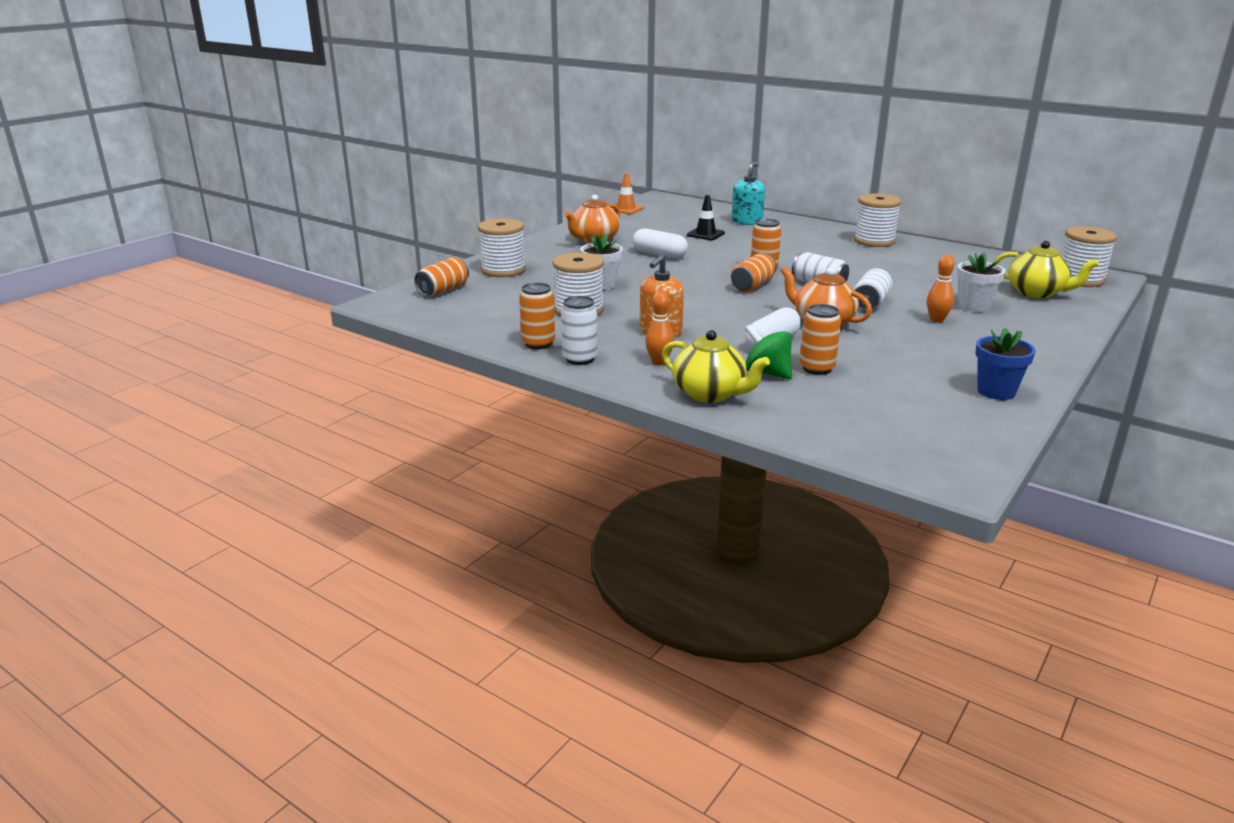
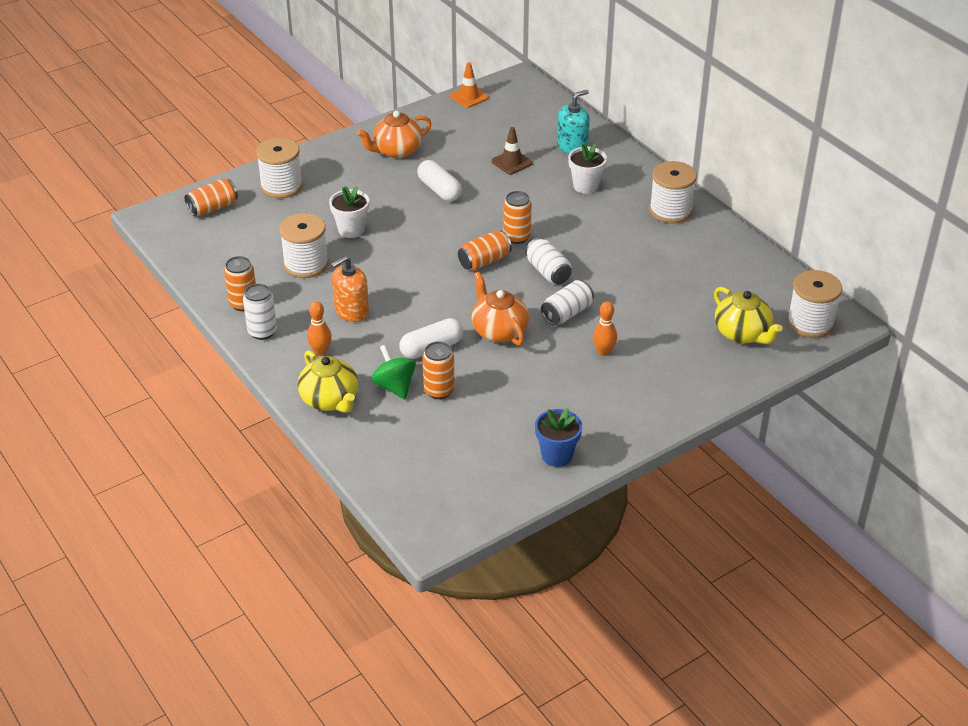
camera: 20 degrees right, 15 degrees up
black traffic cone [687,195,725,240] -> brown traffic cone [491,127,533,175]
white flower pot [957,252,1005,312] -> white flower pot moved to [568,143,607,194]

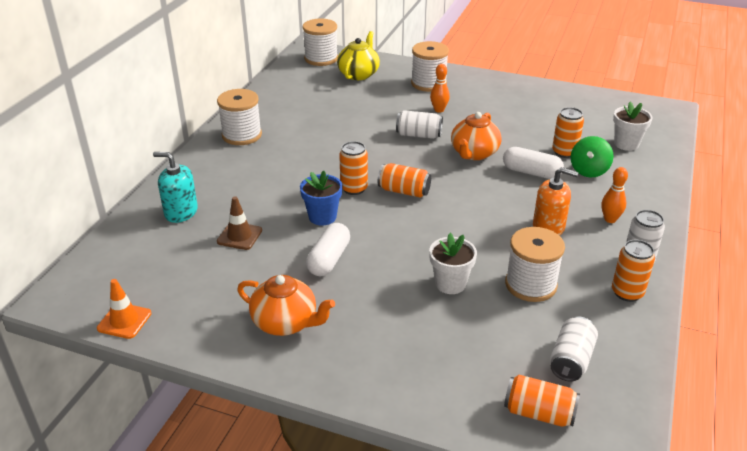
camera: 125 degrees left, 5 degrees down
white spool [256,137,303,198] -> white spool moved to [411,41,449,92]
yellow teapot [297,350,358,413] -> none
white can [525,238,572,284] -> white can moved to [550,316,598,381]
blue flower pot [535,408,582,467] -> blue flower pot moved to [300,171,343,226]
white flower pot [568,143,607,194] -> white flower pot moved to [613,101,652,151]

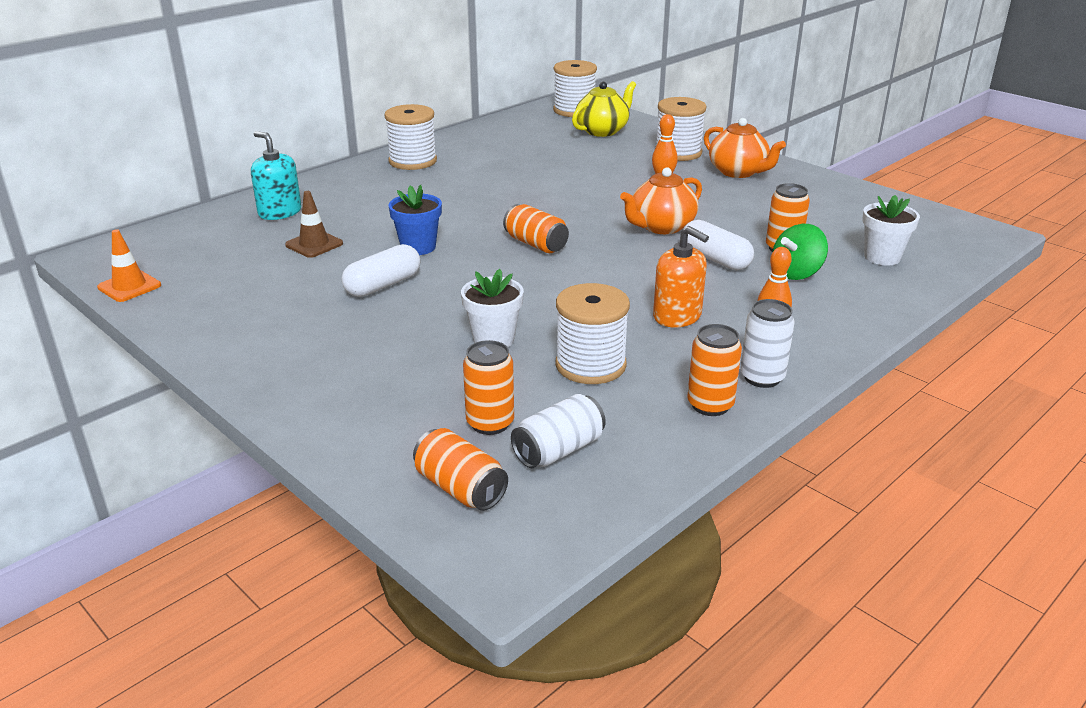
camera: 25 degrees right, 5 degrees down
orange teapot [237,275,335,336] -> orange teapot moved to [704,118,786,178]
orange can [339,141,368,195] -> orange can moved to [463,340,514,435]
white can [396,110,443,139] -> none

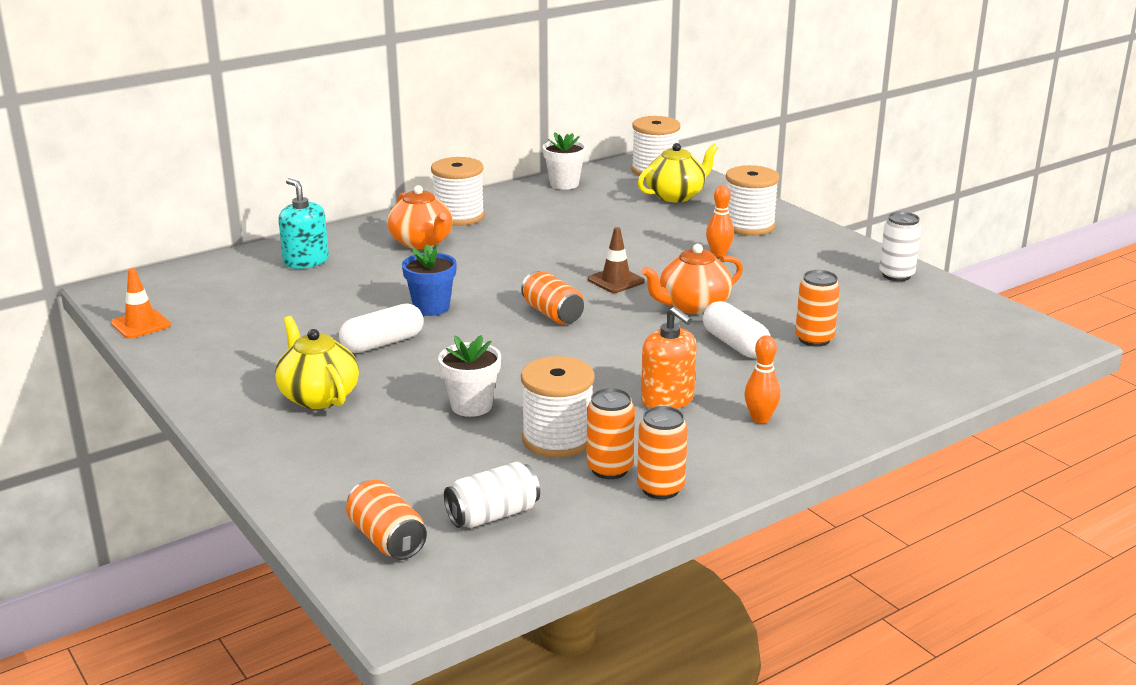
camera: 10 degrees right, 5 degrees down
brown traffic cone [285,191,343,258] -> brown traffic cone moved to [588,227,645,293]
orange can [463,340,514,435] -> orange can moved to [587,388,635,479]
orange teapot [704,118,786,178] -> orange teapot moved to [387,185,453,249]
white can [740,299,795,388] -> white can moved to [879,212,921,281]
green spinning top [772,224,828,280] -> none
white flower pot [862,195,920,265] -> white flower pot moved to [543,132,586,190]
none -> yellow teapot [275,316,359,409]

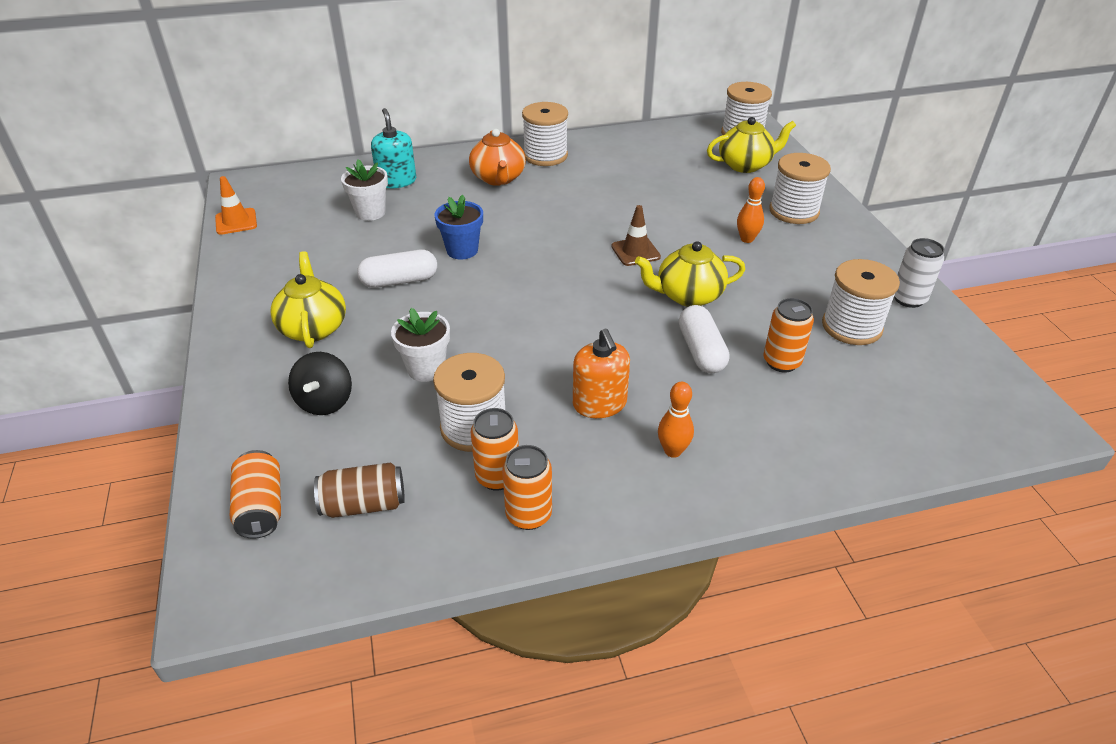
camera: 20 degrees right, 15 degrees up
white can [444,462,540,528] -> brown can [314,462,405,518]
orange can [521,271,584,325] -> none
white flower pot [543,132,586,190] -> white flower pot moved to [341,160,388,221]
orange teapot [641,244,743,314] -> yellow teapot [635,241,745,307]
none -> black spinning top [288,352,352,415]
none -> white spool [822,259,900,345]

